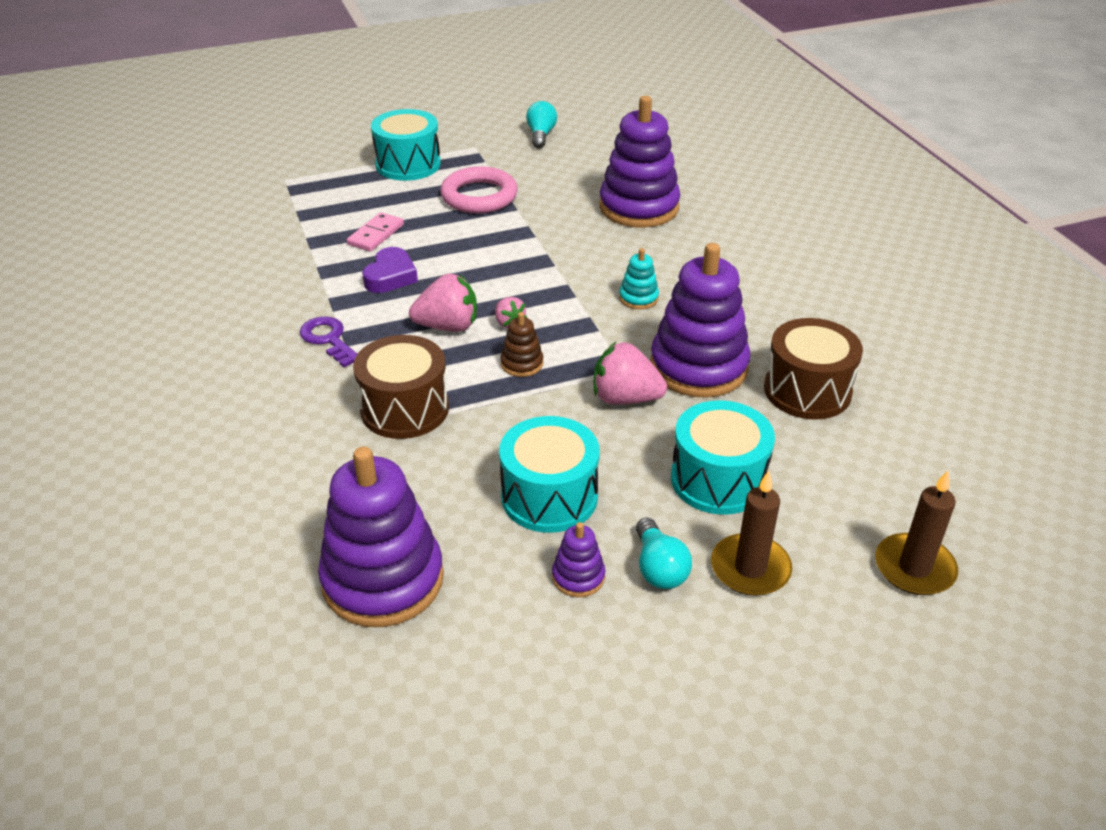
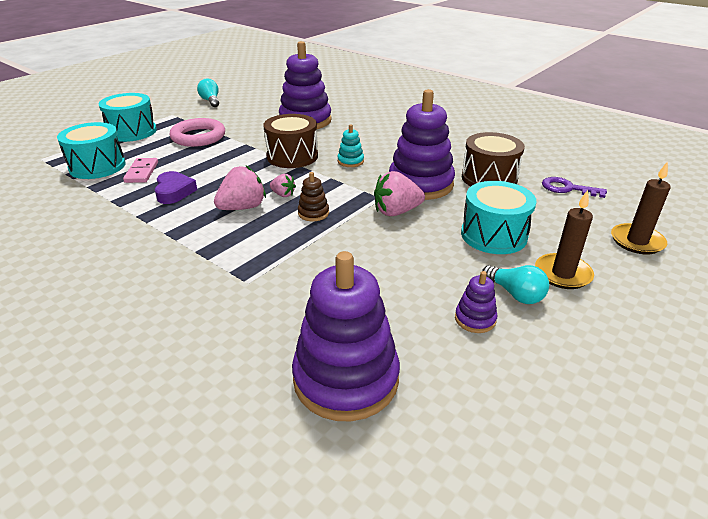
camera: 30 degrees left, 5 degrees down
purple key [300,316,357,367] -> purple key moved to [542,177,607,198]
brown drum [353,335,449,439] -> brown drum moved to [263,114,318,168]
turquoise drum [499,416,600,533] -> turquoise drum moved to [57,122,126,179]

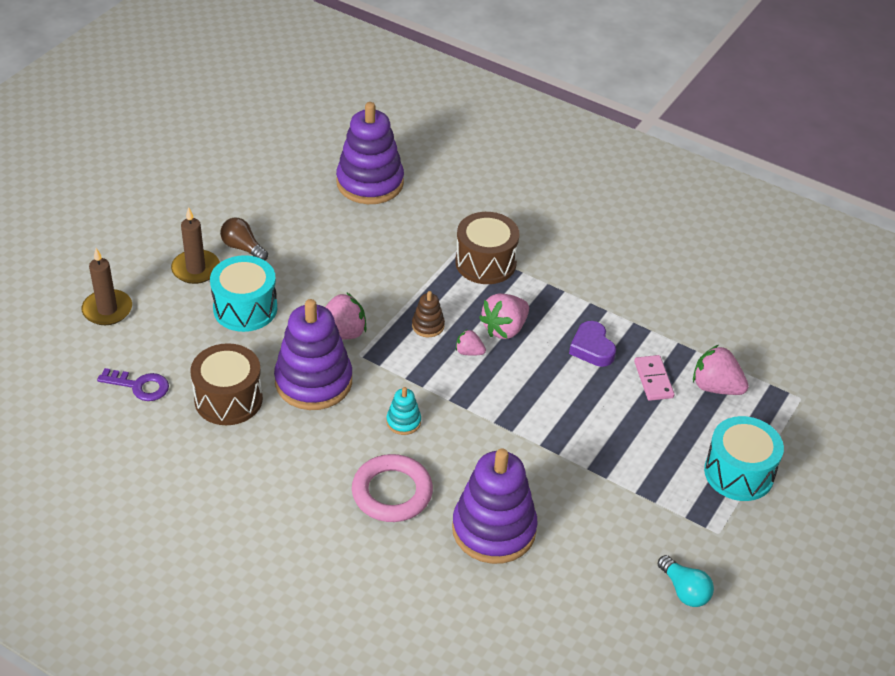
camera: 170 degrees right, 10 degrees up
turquoise drum [57,122,126,179] -> pink strawberry [693,345,749,395]
pink ring [169,118,225,147] -> pink ring moved to [352,454,433,522]
brown drum [263,114,318,168] -> brown drum moved to [455,212,519,284]
purple stacking toy [455,271,497,333] -> none
turquoise light bulb [482,265,549,304] -> brown light bulb [220,218,268,260]

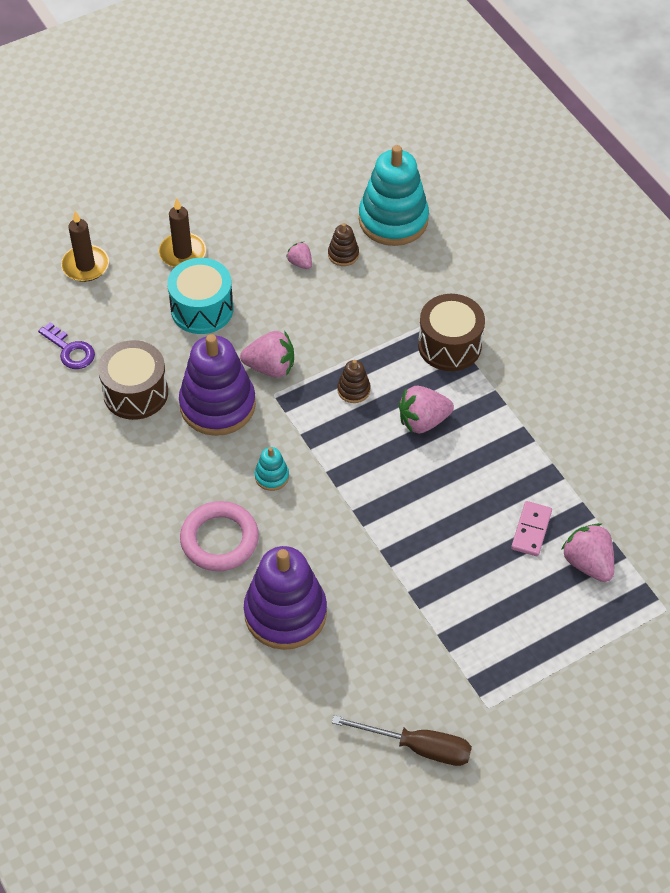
camera: 30 degrees right, 10 degrees up
brown light bulb [220,218,268,260] -> none
purple stacking toy [336,102,404,204] -> turquoise stacking toy [359,145,429,246]
pink strawberry [456,329,486,356] -> pink strawberry moved to [286,242,312,269]
purple heart [569,321,616,367] -> none
turquoise light bulb [658,555,714,607] -> brown screwdriver [332,715,472,766]
turquoise drum [704,416,784,501] -> none
none -> brown stacking toy [328,223,359,266]

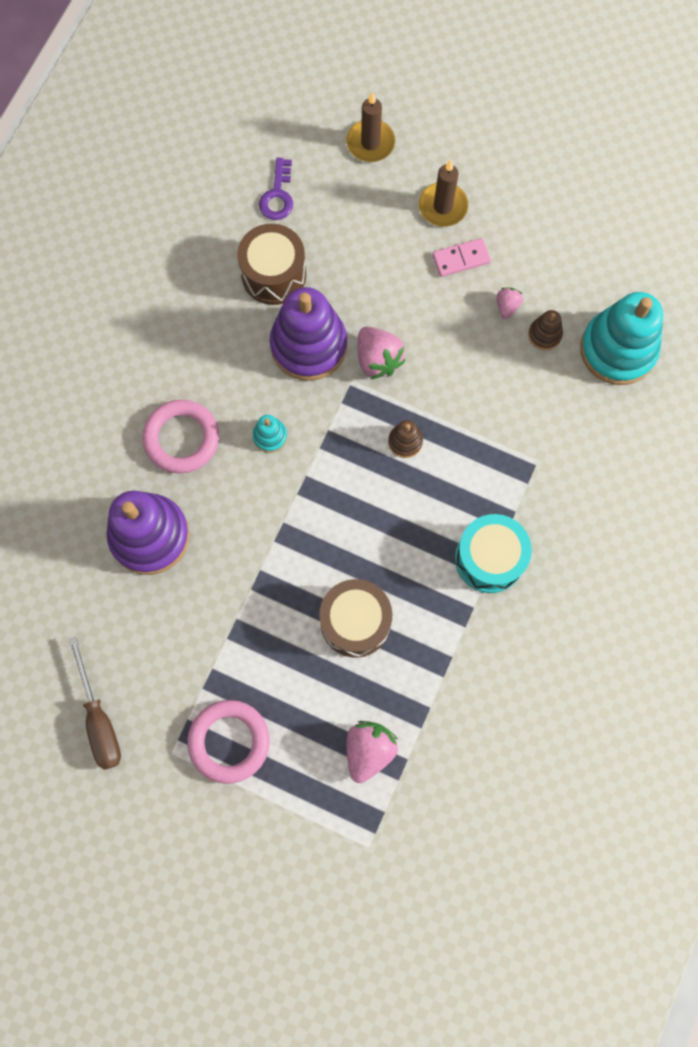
camera: 55 degrees right, 20 degrees up
turquoise drum [167,258,233,334] -> turquoise drum moved to [455,514,532,593]
pink strawberry [399,386,454,434] -> none
brown drum [418,294,485,371] -> brown drum moved to [319,579,392,658]
pink domino [511,501,552,556] -> pink domino moved to [432,238,491,277]
none -> pink ring [187,700,270,784]

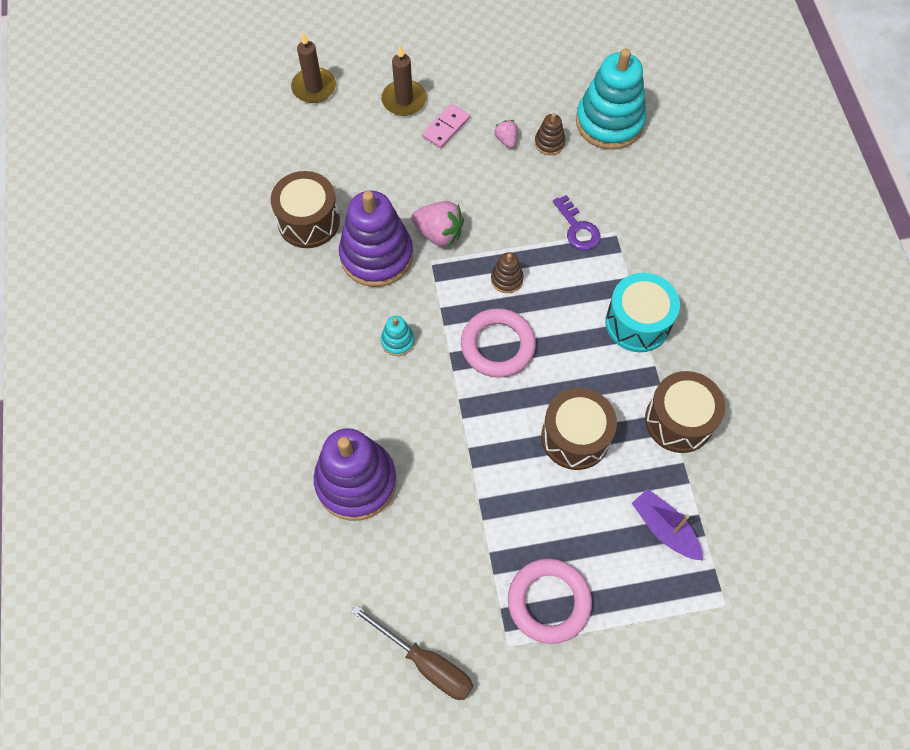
camera: 35 degrees left, 10 degrees down
pink ring [142,400,219,474] -> pink ring moved to [461,308,536,378]
purple key [259,158,293,220] -> purple key moved to [553,195,601,250]
pink strawberry [347,721,398,783] -> purple boat [632,489,703,561]
none -> brown drum [645,371,725,453]

